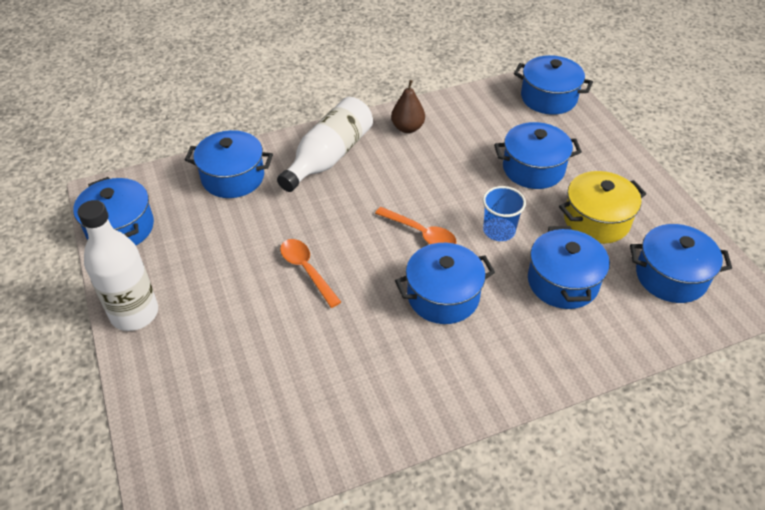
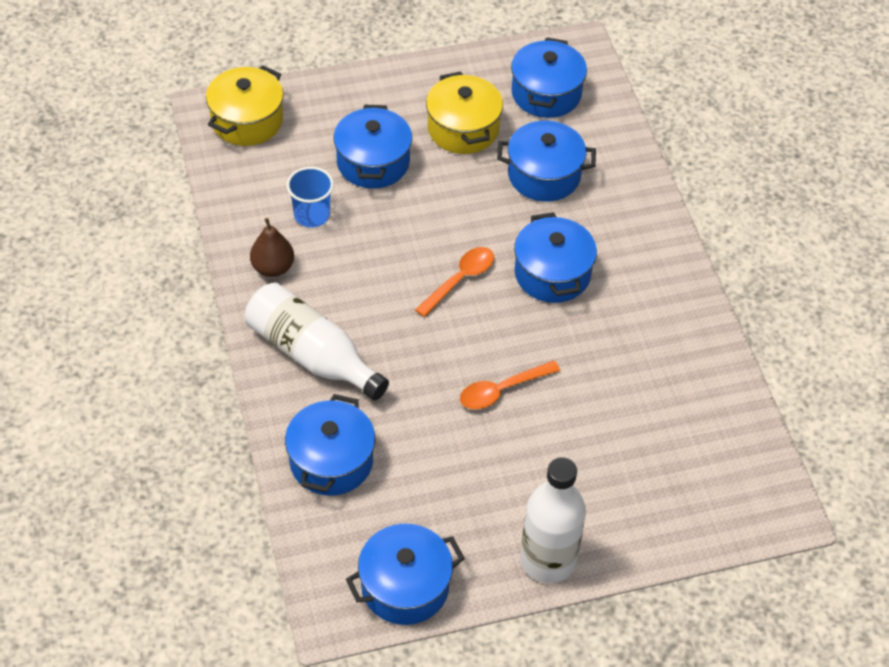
camera: 85 degrees left, 5 degrees up
blue cup [483,186,526,241] -> blue cup moved to [286,167,334,228]
blue pot [514,55,593,115] -> yellow pot [206,65,284,146]

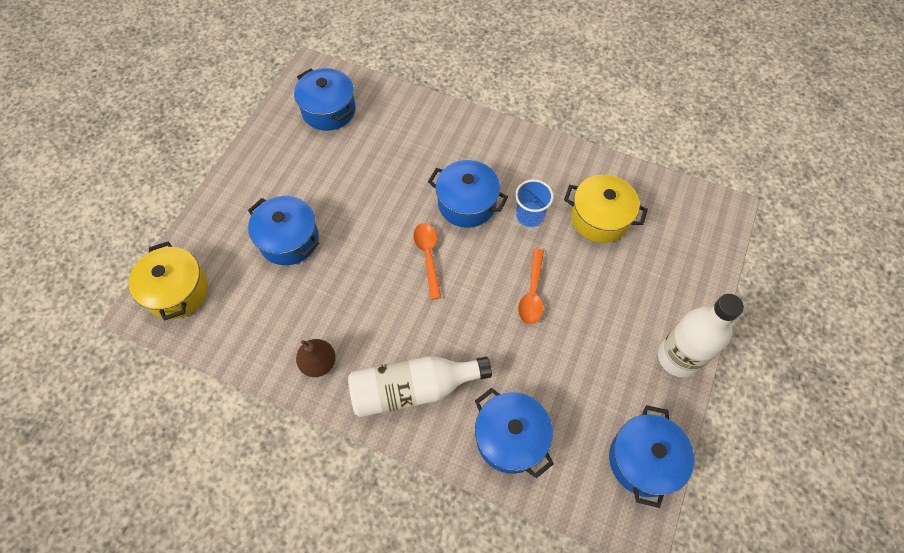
camera: 50 degrees left, 10 degrees up
blue cup [286,167,334,228] -> blue cup moved to [515,179,554,227]
yellow pot [426,71,503,154] -> yellow pot moved to [564,174,648,243]
blue pot [497,121,596,202] -> none

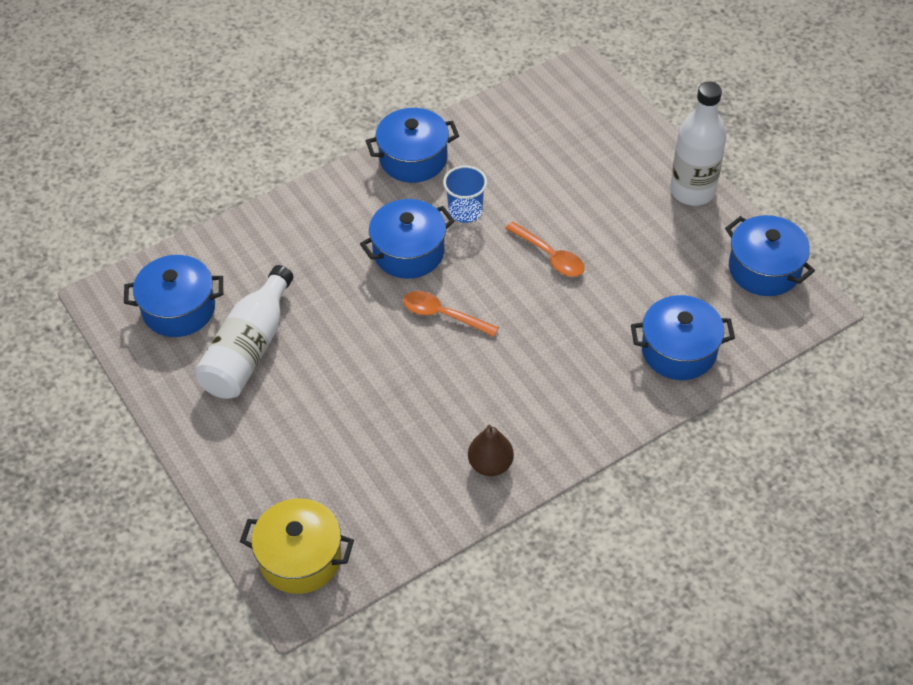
camera: 55 degrees left, 10 degrees down
blue pot [248,196,319,265] -> blue pot moved to [366,108,459,183]
white bottle [348,356,492,417] -> white bottle moved to [195,265,293,399]
yellow pot [564,174,648,243] -> none

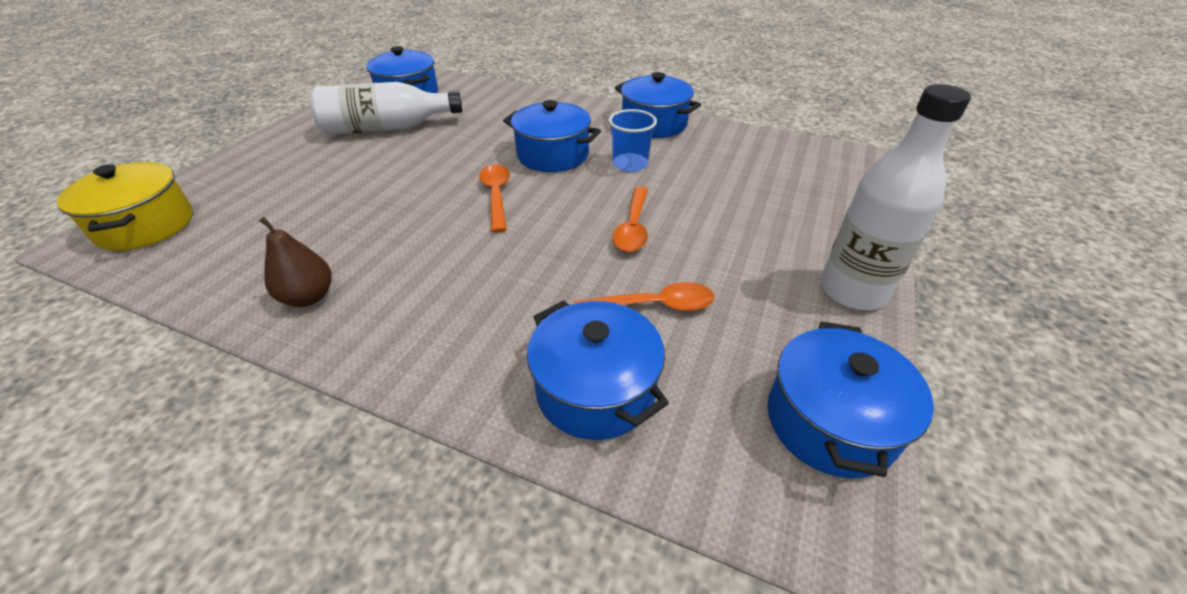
camera: 55 degrees right, 10 degrees down
none -> orange spoon [574,282,715,311]

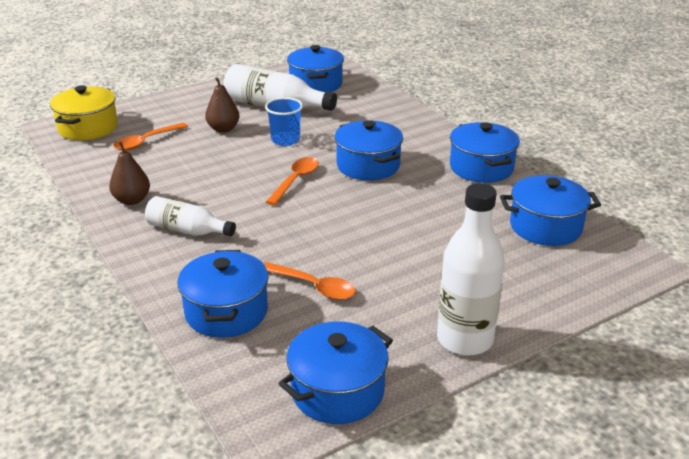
camera: 35 degrees right, 10 degrees down
blue cup [609,109,657,172] -> blue cup moved to [265,97,303,146]
orange spoon [612,186,648,252] -> orange spoon moved to [113,123,188,151]
none -> white bottle [145,196,236,236]
none -> brown pear [205,77,240,133]
none -> blue pot [500,175,601,246]

